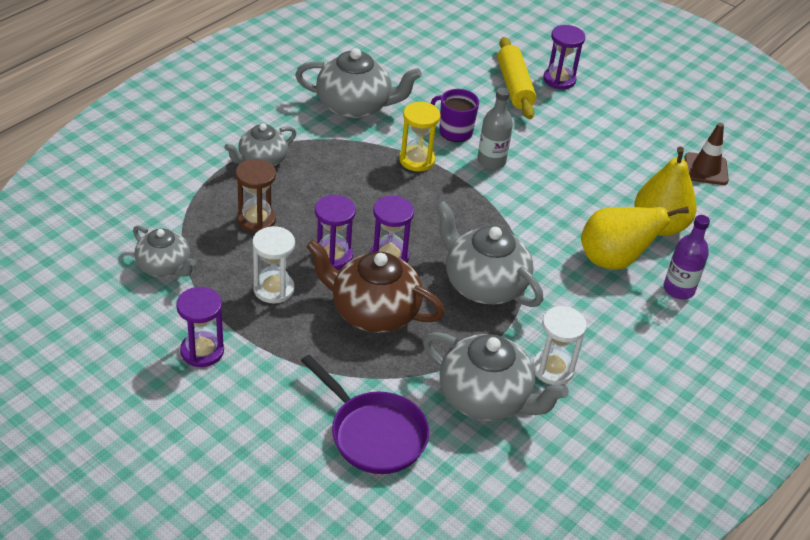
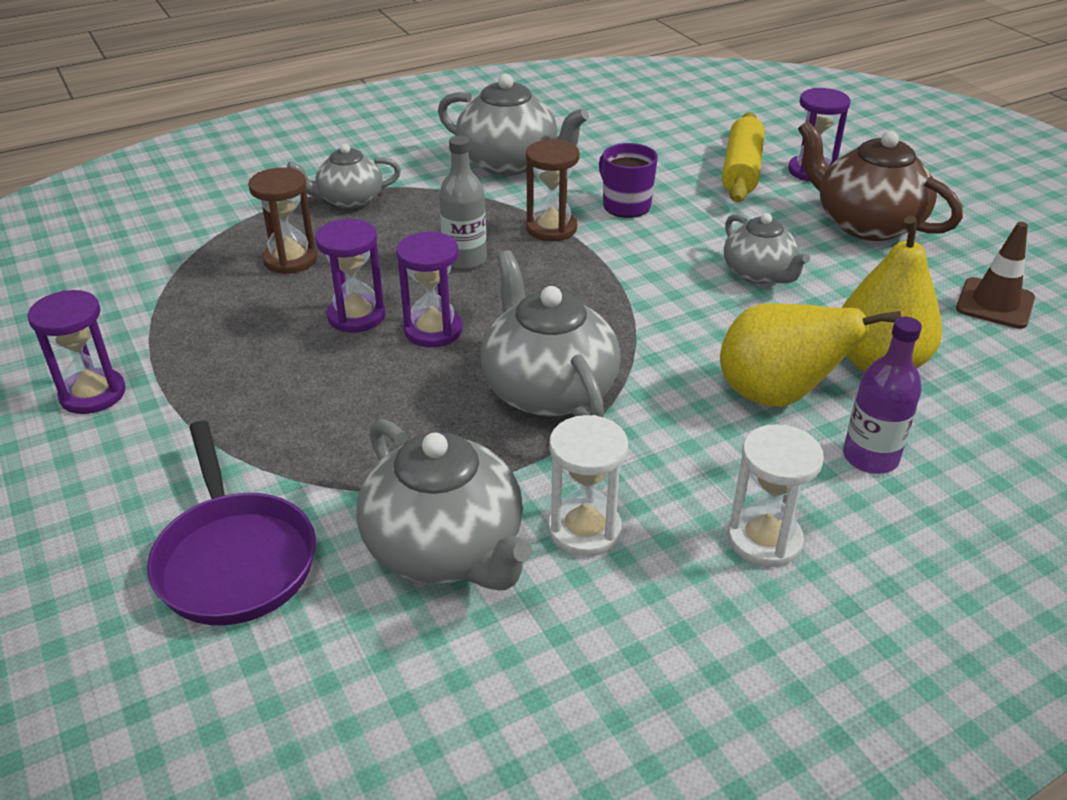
camera: 25 degrees right, 5 degrees down
grey teapot [133,225,196,277] -> grey teapot moved to [724,213,810,284]
white hourglass [252,226,295,303] -> white hourglass moved to [728,424,824,567]
brown teapot [306,239,445,333] -> brown teapot moved to [798,121,963,241]
yellow hourglass [399,102,441,171] -> brown hourglass [526,139,580,241]
grey bottle [477,88,513,170] -> grey bottle moved to [439,136,487,270]

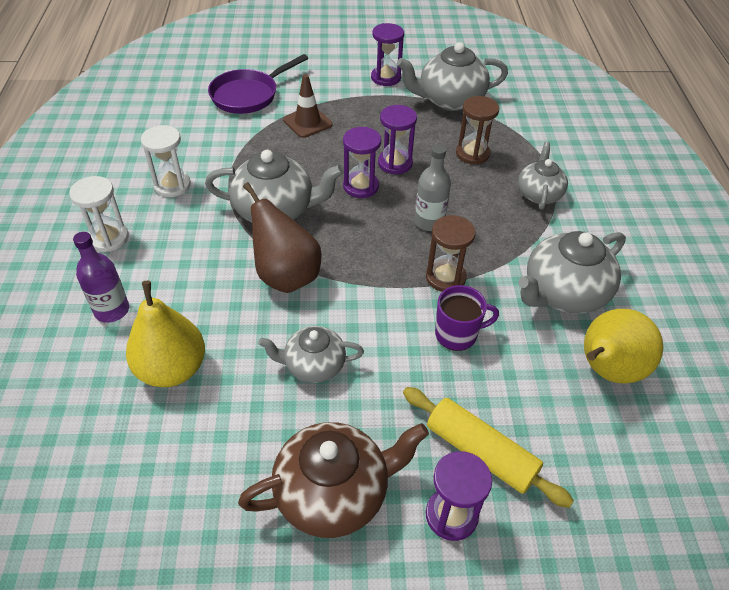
camera: 115 degrees right, 10 degrees up
purple pan [147,421,316,625] -> purple pan turned 45 degrees counterclockwise [208,54,308,114]
grey teapot [356,419,532,590] -> grey teapot moved to [397,42,508,111]
yellow pear [720,303,901,407] -> yellow pear moved to [584,309,663,384]
brown traffic cone [956,222,1035,329] -> brown traffic cone moved to [283,74,333,138]
none -> brown pear [243,182,322,293]

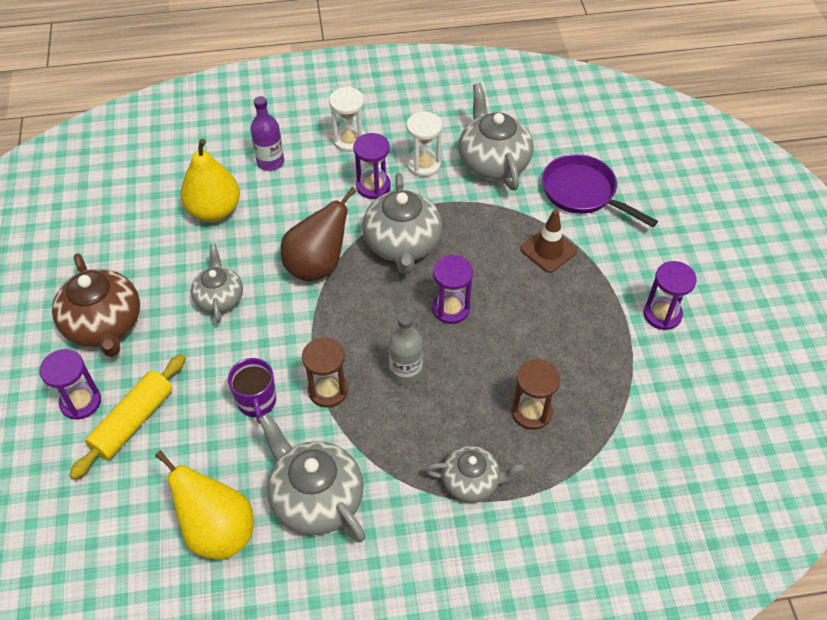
camera: 85 degrees right, 5 degrees up
purple hourglass [378,105,417,174] -> purple hourglass moved to [353,133,391,199]
grey teapot [397,42,508,111] -> grey teapot moved to [459,83,533,190]

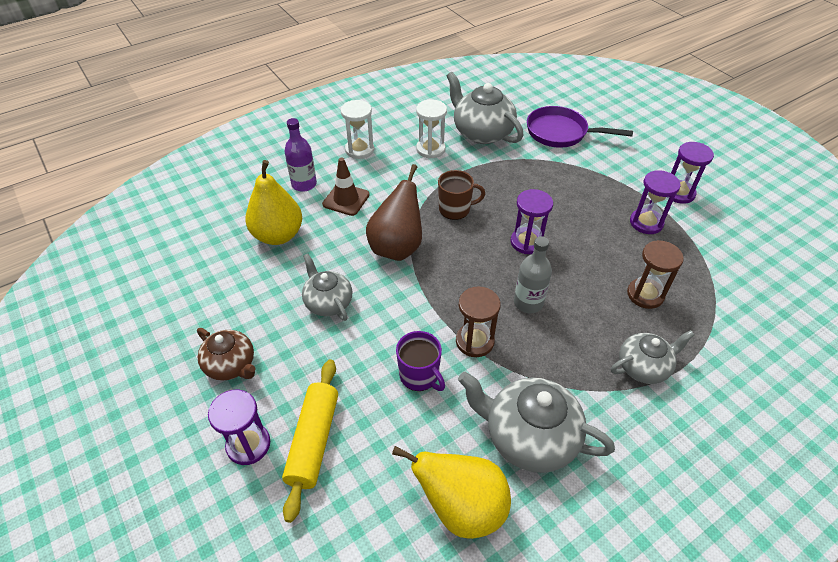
camera: 25 degrees left, 5 degrees down
brown teapot [52,253,140,357] -> brown teapot [197,328,256,381], size x0.62
purple hourglass [353,133,391,199] -> purple hourglass moved to [630,170,681,234]
grey teapot [362,173,442,274] -> brown mug [438,170,485,220]
brown traffic cone [521,209,577,273] -> brown traffic cone moved to [322,157,370,216]

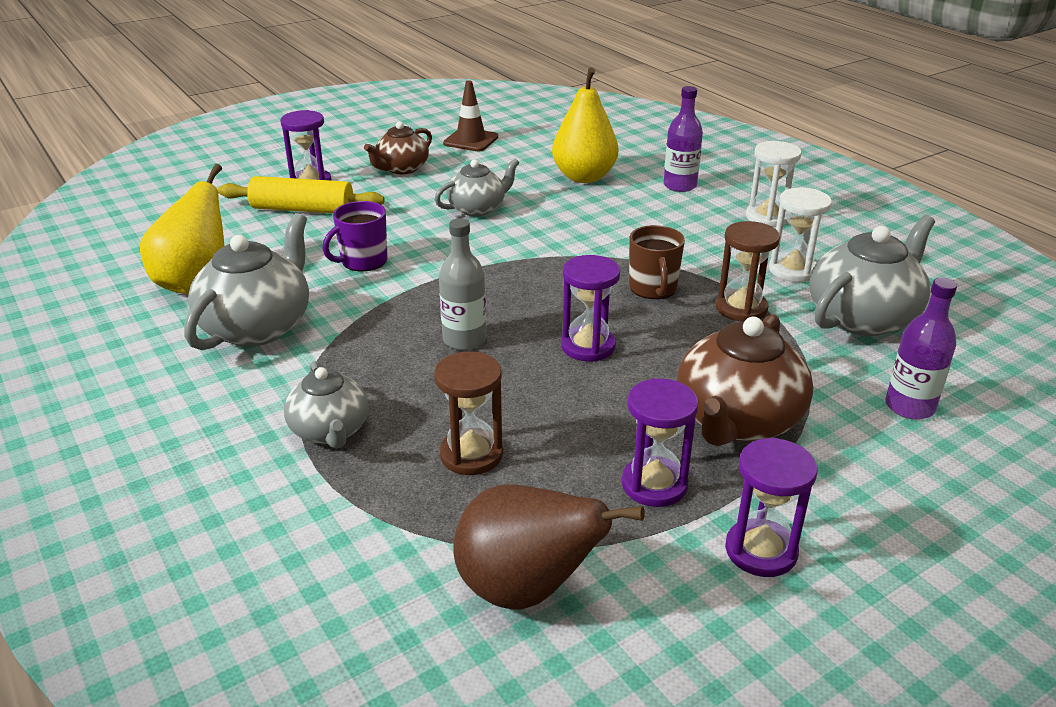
camera: 90 degrees right, 15 degrees down
brown traffic cone [322,157,370,216] -> brown traffic cone moved to [443,80,498,151]
brown pear [366,164,422,261] -> brown pear moved to [453,484,645,610]
brown hourglass [456,287,501,357] -> brown hourglass moved to [716,221,780,322]
purple pan [527,106,633,148] -> purple bottle [885,278,957,420]
none -> brown teapot [677,314,813,446]

